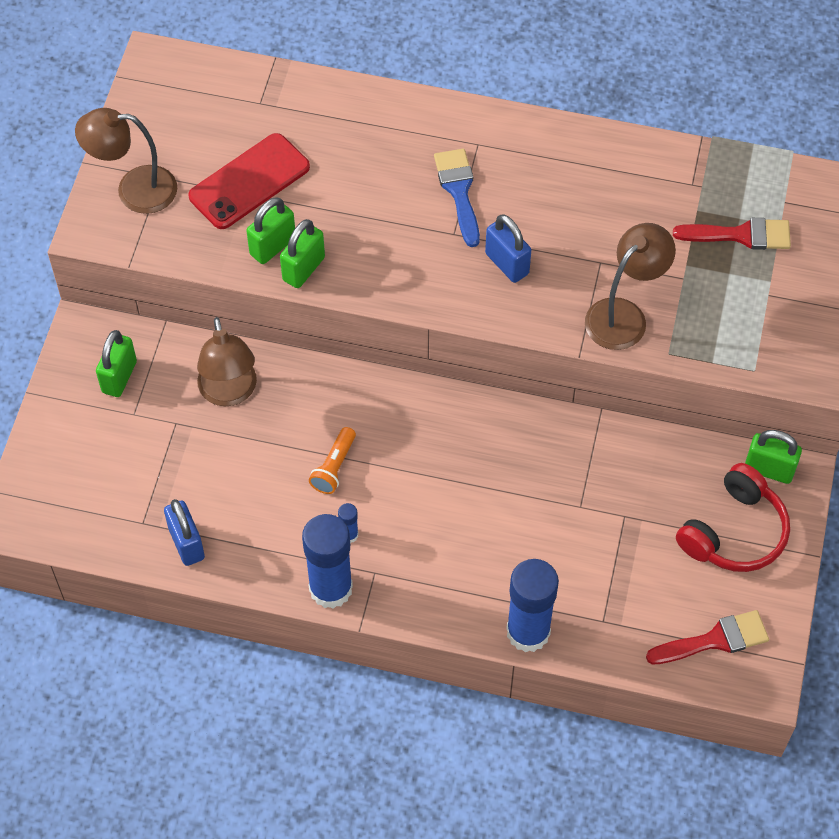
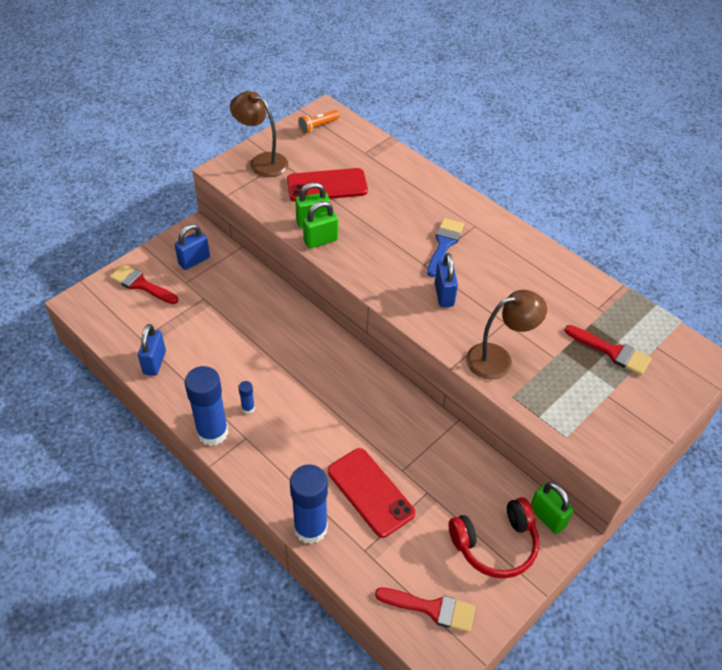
camera: 30 degrees right, 10 degrees down
green padlock [96,330,137,397] -> blue padlock [175,224,210,270]
brown lamp [197,317,257,406] -> none
orange flashlight [309,427,356,494] -> orange flashlight moved to [298,110,340,134]
none -> red brush [110,264,178,304]
none -> red phone [328,448,415,538]

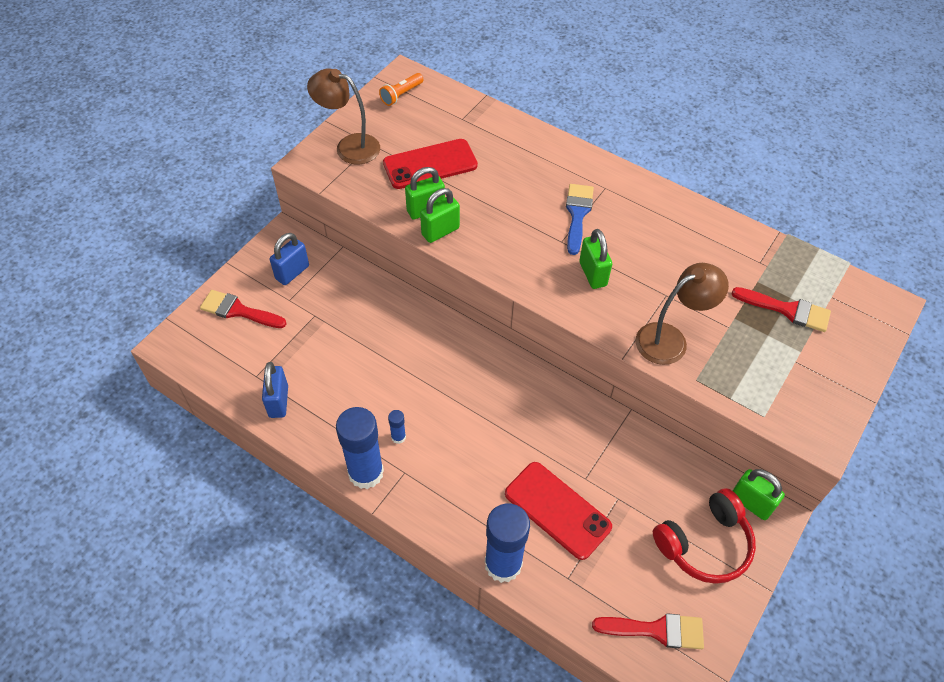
camera: 10 degrees left, 5 degrees up
blue padlock [435,253,458,307] -> green padlock [579,229,612,289]

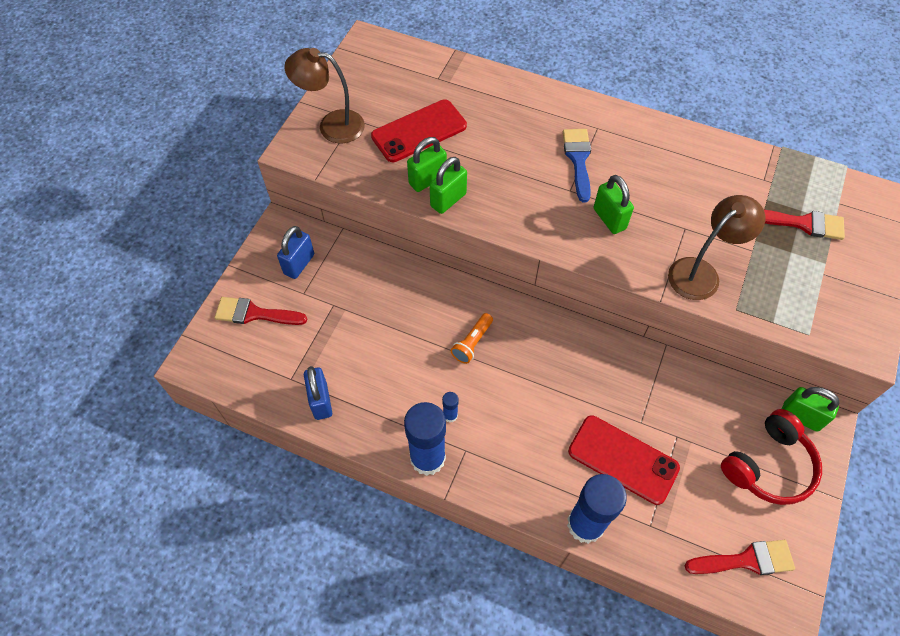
camera: 10 degrees left, 5 degrees up
orange flashlight [379,73,424,106] -> orange flashlight moved to [451,313,493,364]

